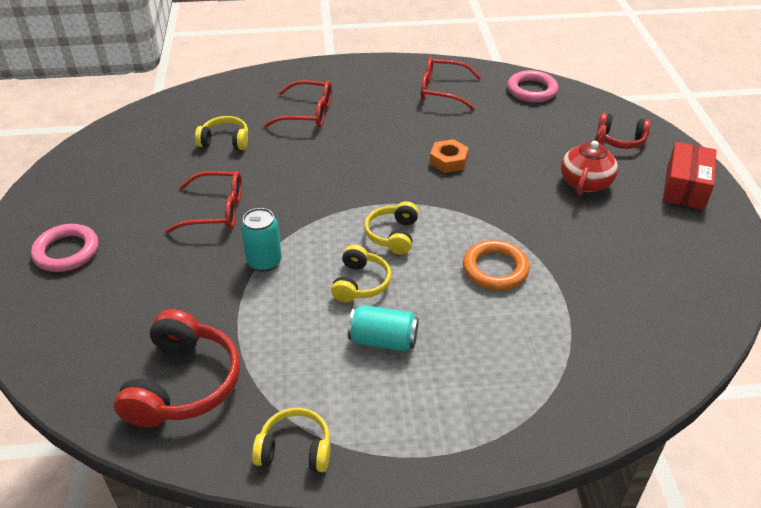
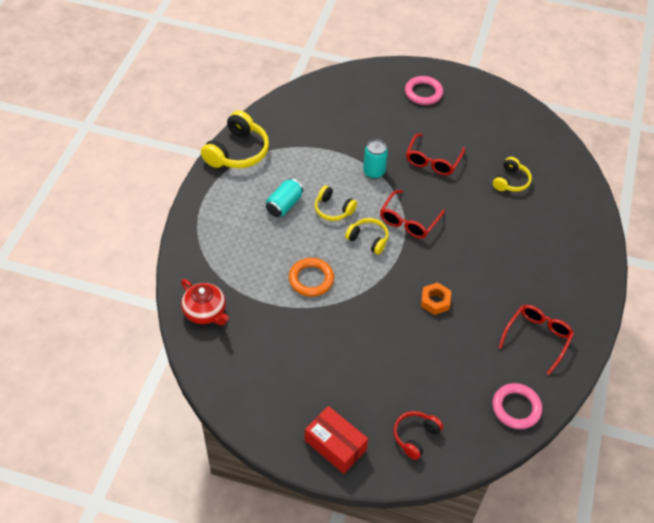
camera: 110 degrees right, 10 degrees up
red headphones [114,309,240,428] -> none
yellow headphones [252,408,330,472] -> yellow headphones [201,110,269,168], size x1.70
red glasses [264,80,332,127] -> red glasses moved to [380,190,445,238]
red teapot [561,124,618,195] -> red teapot moved to [181,279,229,325]

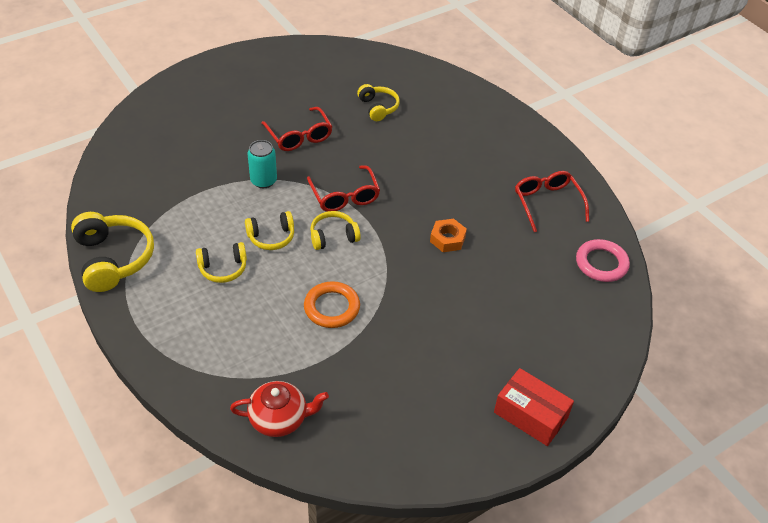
camera: 50 degrees left, 5 degrees down
turquoise can [266,178,303,217] -> yellow headphones [196,242,247,283]
red box [305,406,368,474] -> red box turned 45 degrees clockwise [494,368,574,446]
red headphones [394,411,443,460] -> none
pink ring [405,76,443,105] -> none

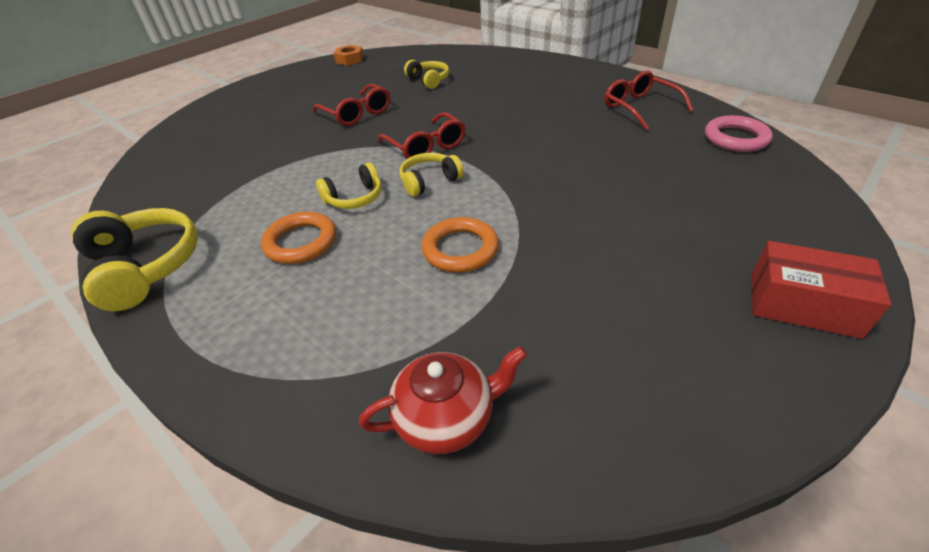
camera: 10 degrees left, 5 degrees down
yellow headphones [196,242,247,283] -> orange ring [261,212,336,264]
turquoise can [248,140,277,188] -> none
orange nut [430,219,467,252] -> orange nut moved to [334,45,364,65]

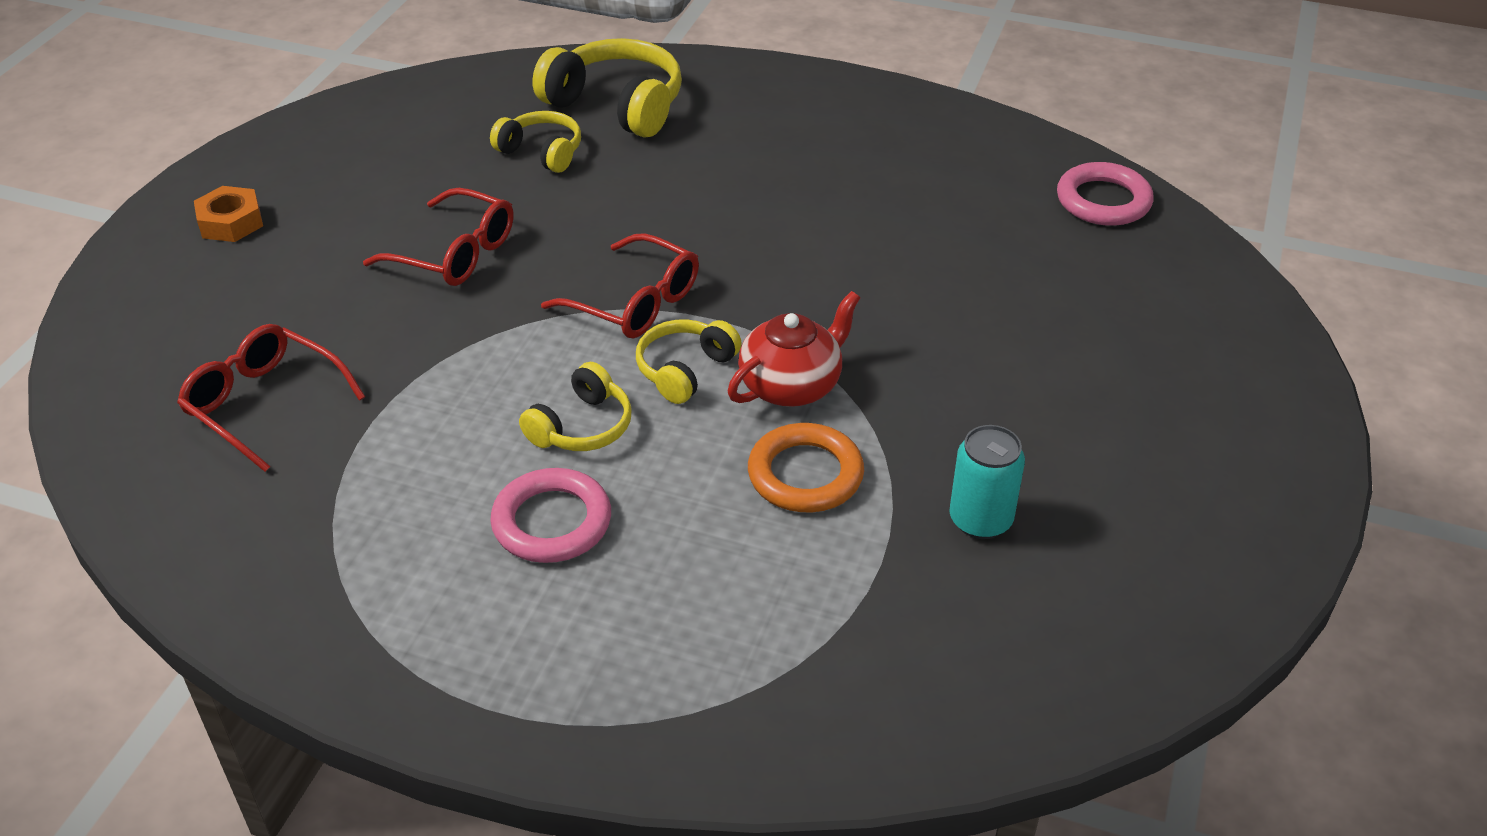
camera: 25 degrees left, 0 degrees up
yellow headphones [71,208,198,311] -> yellow headphones moved to [532,38,682,138]
orange ring [261,212,336,264] -> pink ring [490,468,611,563]
orange nut [334,45,364,65] -> orange nut moved to [194,186,263,242]
red teapot [359,346,527,454] -> red teapot moved to [728,291,860,407]
red glasses [605,70,693,130] -> red glasses moved to [177,324,365,472]
red box [751,241,891,339] -> none
none -> turquoise can [949,425,1025,539]

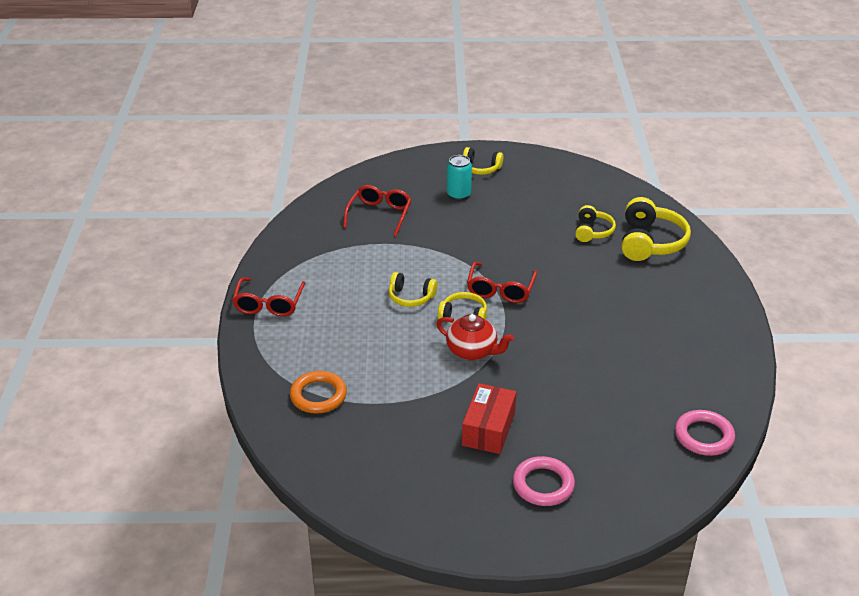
camera: 70 degrees right, 5 degrees down
orange nut [194,186,263,242] -> yellow headphones [463,147,503,175]
red glasses [363,188,514,286] -> red glasses moved to [232,277,305,316]
pink ring [490,468,611,563] -> pink ring moved to [513,456,575,506]
orange ring [748,423,864,512] -> orange ring moved to [290,371,347,414]
turquoise can [949,425,1025,539] -> turquoise can moved to [447,155,472,200]
none -> red box [462,383,517,454]

